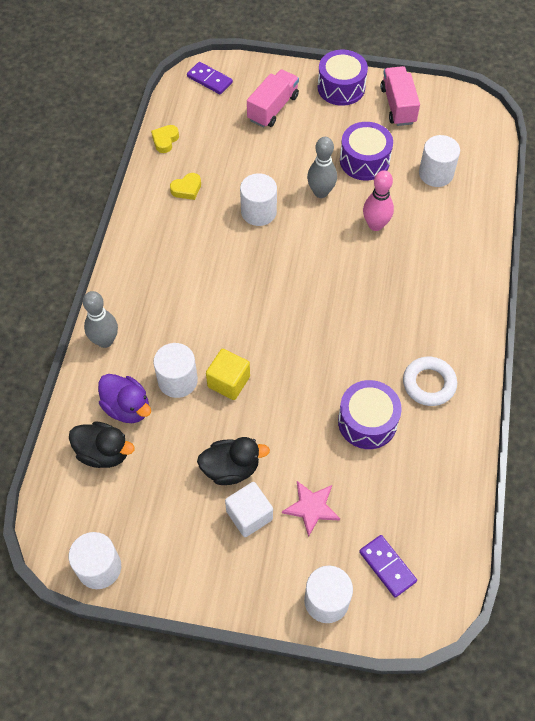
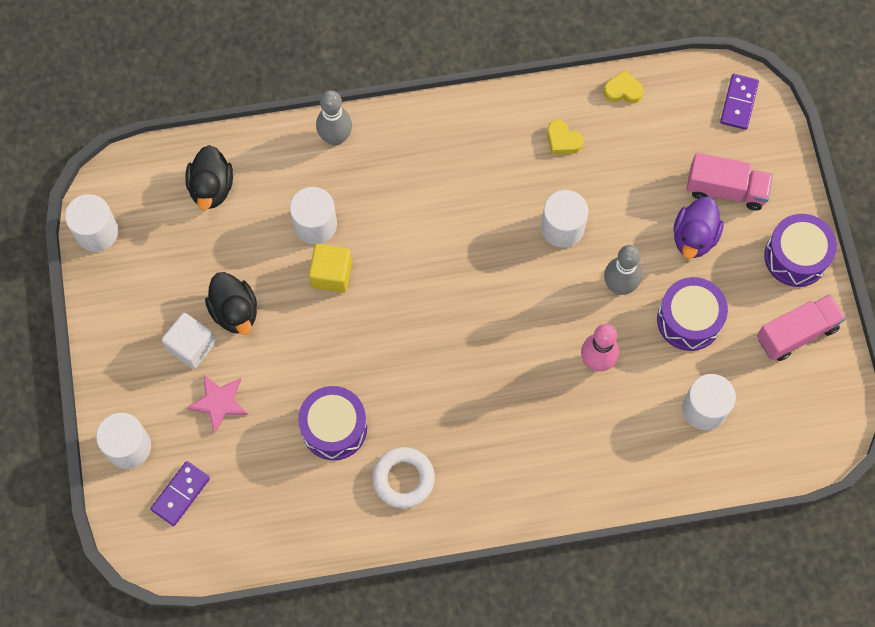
camera: 70 degrees right, 10 degrees up
purple duck [98,374,151,423] -> purple duck moved to [673,197,724,259]

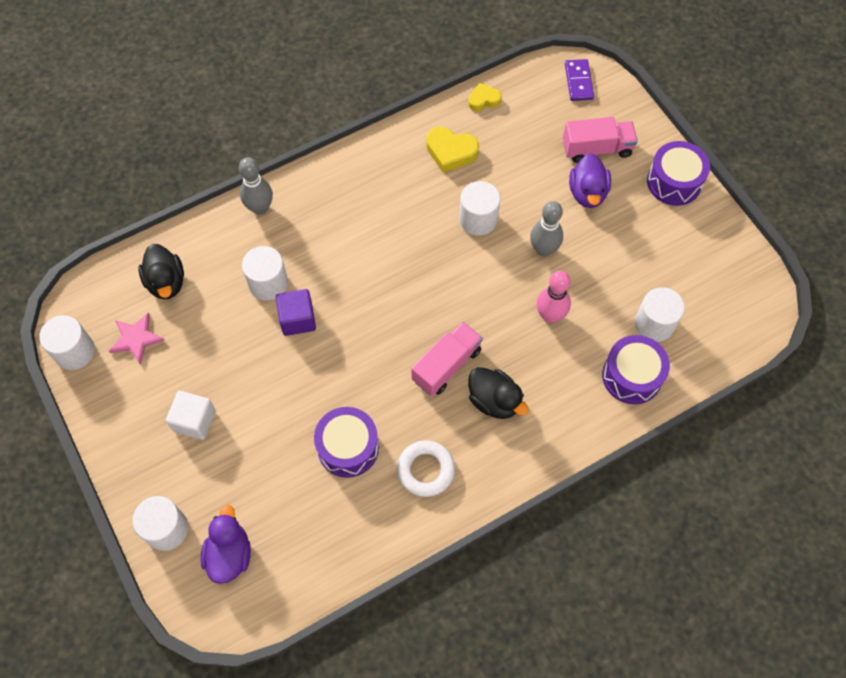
camera: 20 degrees left, 5 degrees down
purple domino [150,461,210,526] -> purple duck [200,505,251,584]
pink star [187,374,248,433] -> pink star moved to [109,312,165,365]
black duck [205,272,257,335] -> black duck moved to [468,367,529,419]
yellow cube [309,244,352,293] -> purple cube [276,289,316,336]
yellow heart [547,120,584,154] -> yellow heart [426,127,479,173], size x1.55
purple drum [657,277,728,351] -> purple drum moved to [602,335,670,404]
pink truck [757,294,846,361] -> pink truck moved to [411,322,483,396]

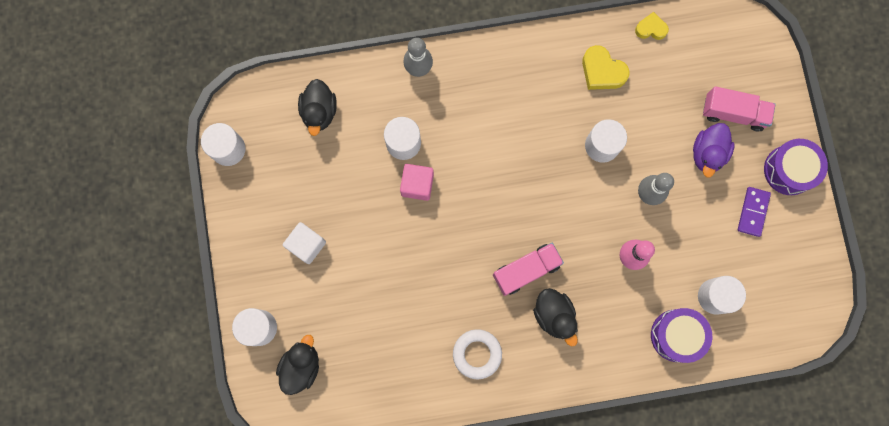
camera: 20 degrees right, 15 degrees up
pink star [109,312,165,365] -> none
purple duck [200,505,251,584] -> black duck [276,335,319,395]
purple cube [276,289,316,336] -> pink cube [400,164,434,201]
purple drum [314,407,379,478] -> none
purple domino [565,59,594,101] -> purple domino moved to [738,187,771,237]

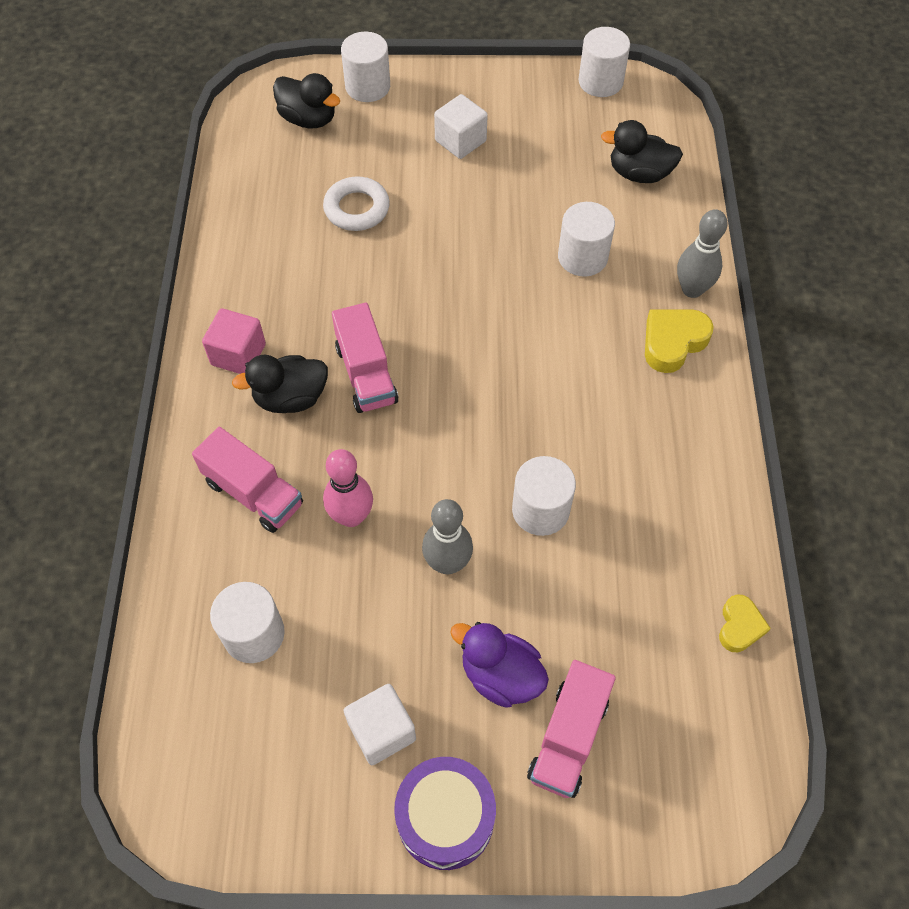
camera: 100 degrees right, 20 degrees down
pink cube [400,164,434,201] -> pink cube moved to [202,308,266,374]
white ring [453,329,502,379] -> white ring moved to [323,177,390,231]
yellow heart [582,45,630,90] -> yellow heart moved to [645,309,714,373]
purple drum [651,308,712,363] -> none
purple domino [738,187,771,237] -> white cube [344,684,416,765]
none -> pink truck [192,427,303,533]

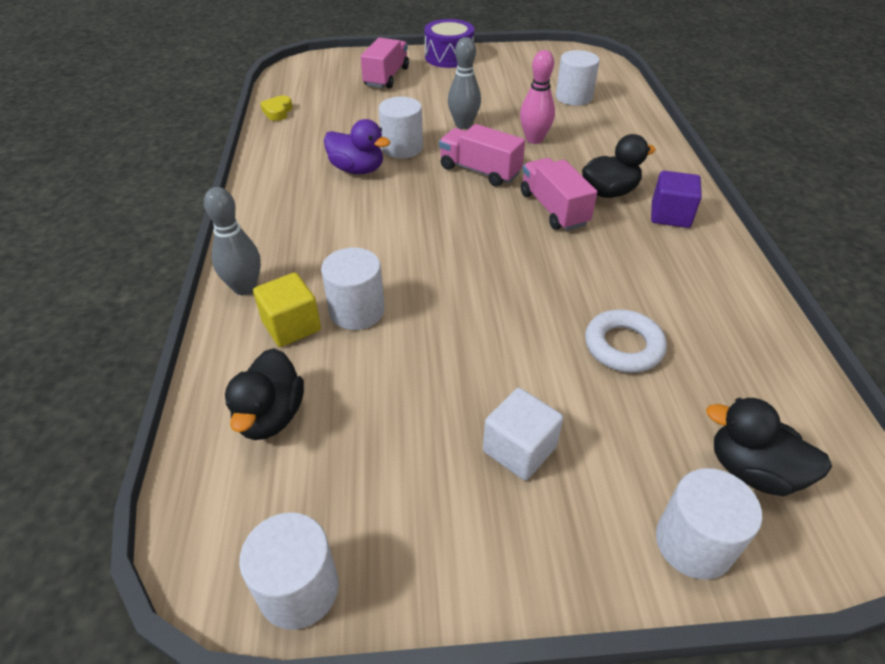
camera: 175 degrees right, 15 degrees down
pink truck [192,427,303,533] -> pink truck moved to [439,124,525,187]
pink cube [202,308,266,374] -> purple cube [651,171,702,228]
white cube [344,684,416,765] -> none
purple duck [450,622,549,708] -> purple duck moved to [324,119,390,174]
black duck [601,120,683,183] -> black duck turned 90 degrees clockwise [225,348,304,440]
yellow heart [645,309,714,373] -> none
none -> yellow cube [253,272,321,347]

